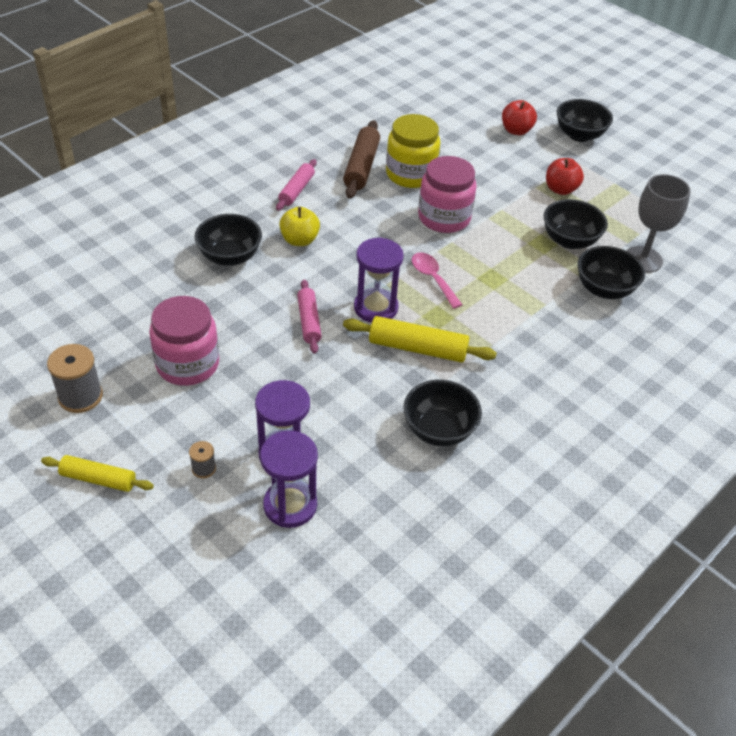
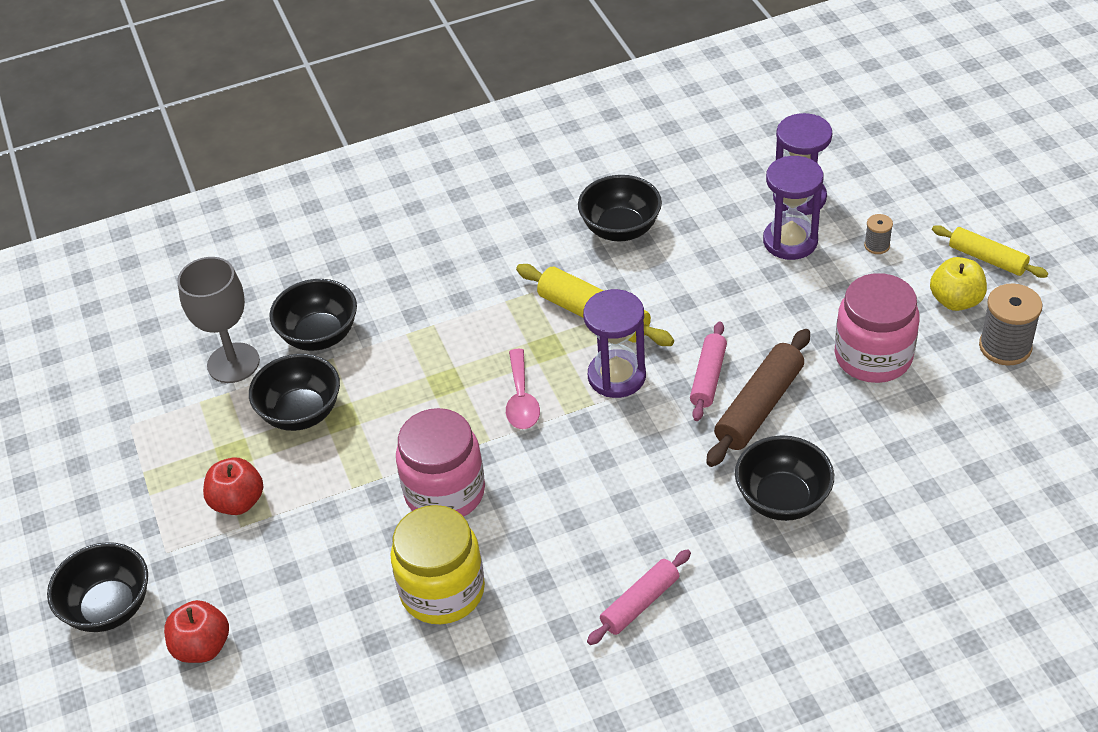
camera: 150 degrees left, 0 degrees up
yellow apple [279,207,320,246] -> yellow apple moved to [930,257,987,311]
brown rolling pin [343,120,380,199] -> brown rolling pin moved to [706,329,810,467]

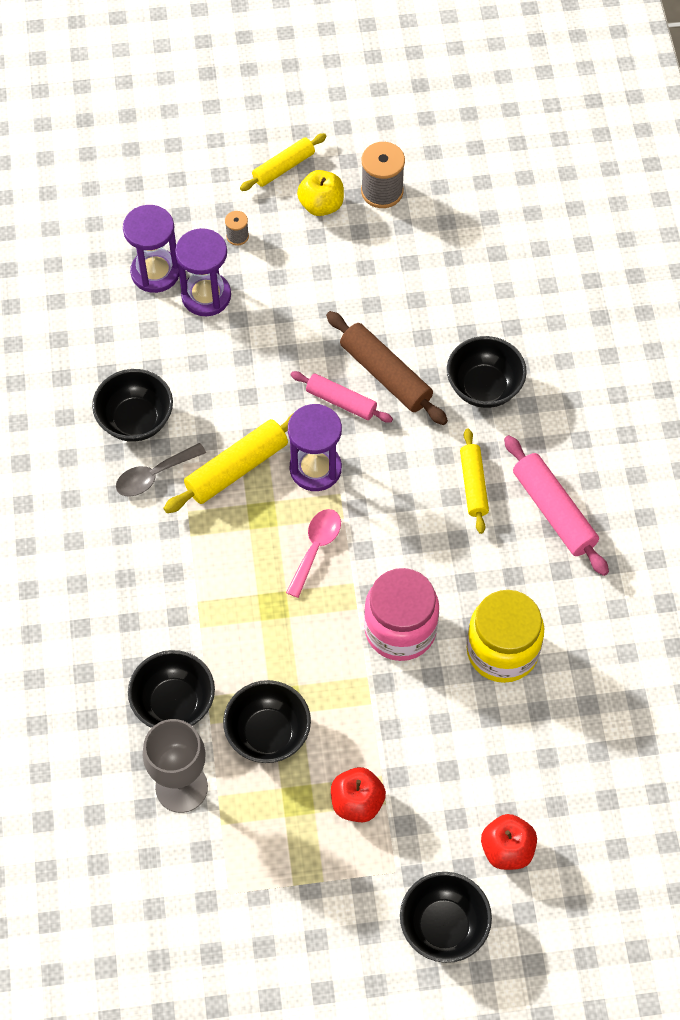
camera: 80 degrees left, 15 degrees up
pink spoon [506,349,540,429] -> pink spoon turned 75 degrees counterclockwise [286,509,341,598]
pink rolling pin [587,549,691,645] -> pink rolling pin [504,435,609,576], size x1.51
pink jar [835,273,920,383] -> none
none -> grey spoon [116,443,206,497]
none -> yellow rolling pin [460,428,489,534]

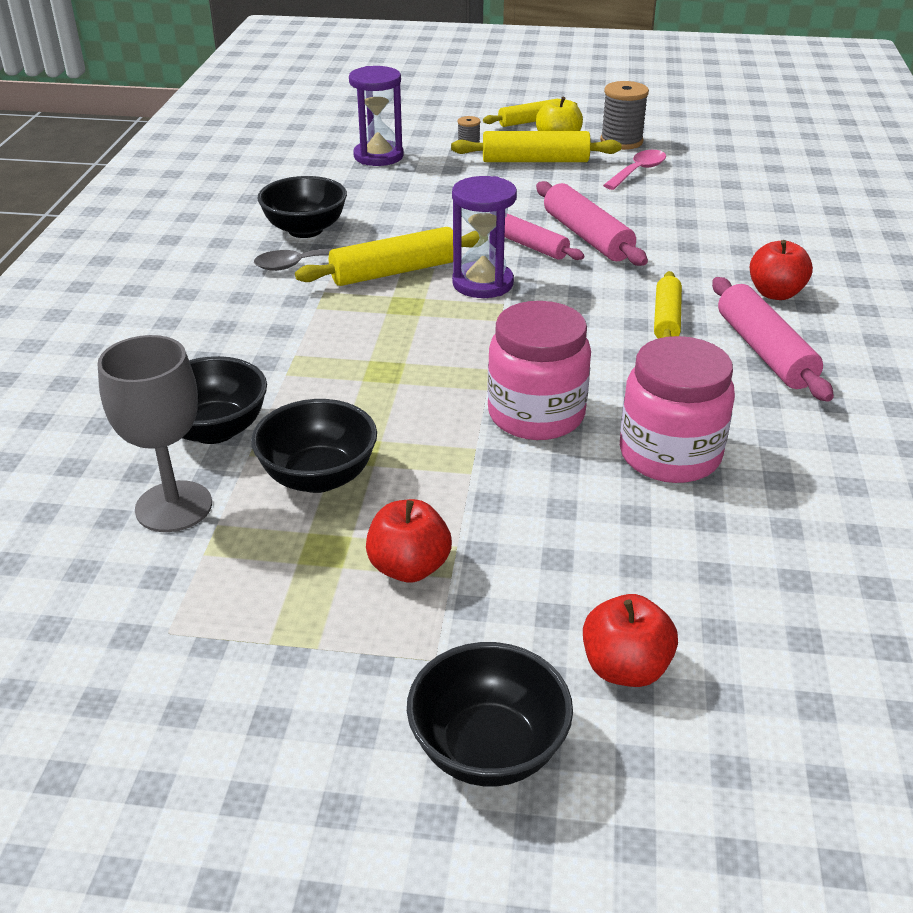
camera: 15 degrees right, 25 degrees down
purple hourglass [175,228,231,316] -> none
pink spoon [286,509,341,598] -> pink spoon moved to [603,150,666,190]
brown rolling pin [326,311,448,425] -> pink rolling pin [536,181,648,266]
black bowl [447,336,527,408] -> none
yellow jar [467,590,544,683] -> pink jar [620,336,735,483]
none -> yellow rolling pin [451,131,621,162]
none -> red apple [750,240,813,300]

